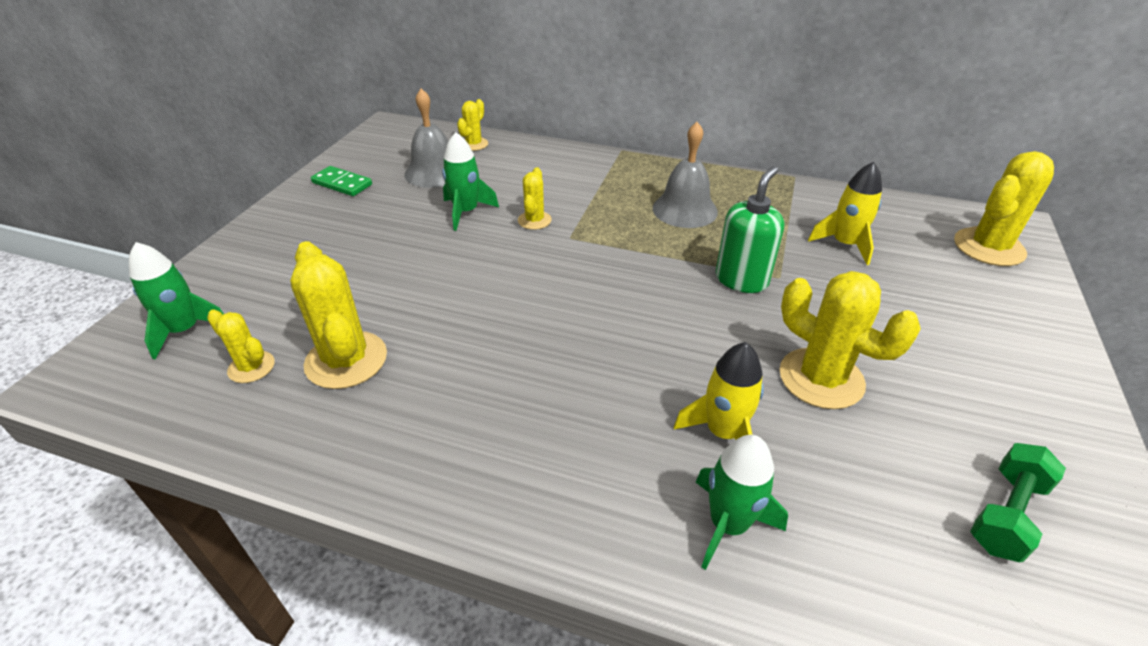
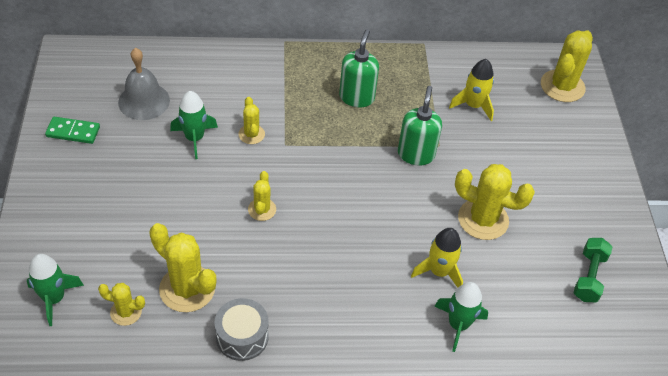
camera: 25 degrees left, 10 degrees up
yellow cactus [457,99,488,151] -> yellow cactus moved to [248,171,276,221]
grey bell [653,122,718,228] -> green soap dispenser [339,29,379,107]
none -> grey drum [215,298,269,361]

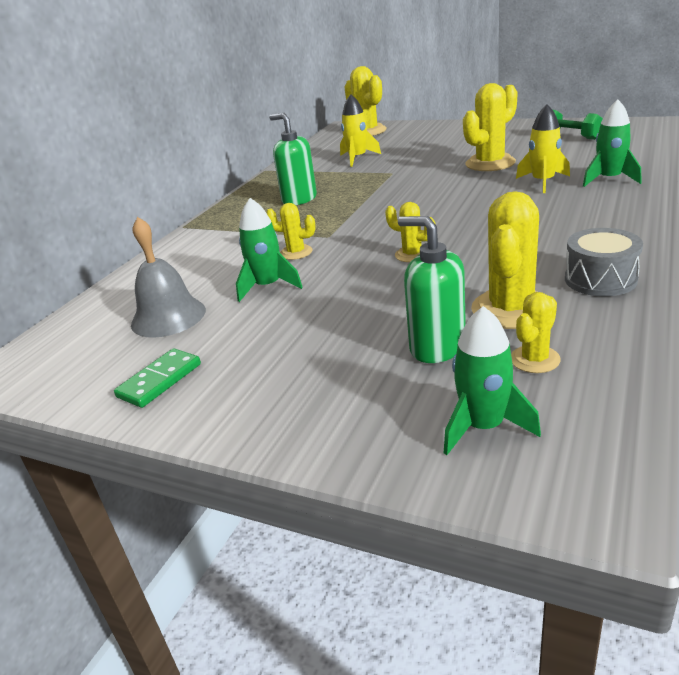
camera: 55 degrees left, 20 degrees down
yellow cactus [149,223,217,312] -> yellow cactus turned 45 degrees counterclockwise [471,191,539,329]
green soap dispenser [398,86,442,165] -> green soap dispenser moved to [398,216,466,363]

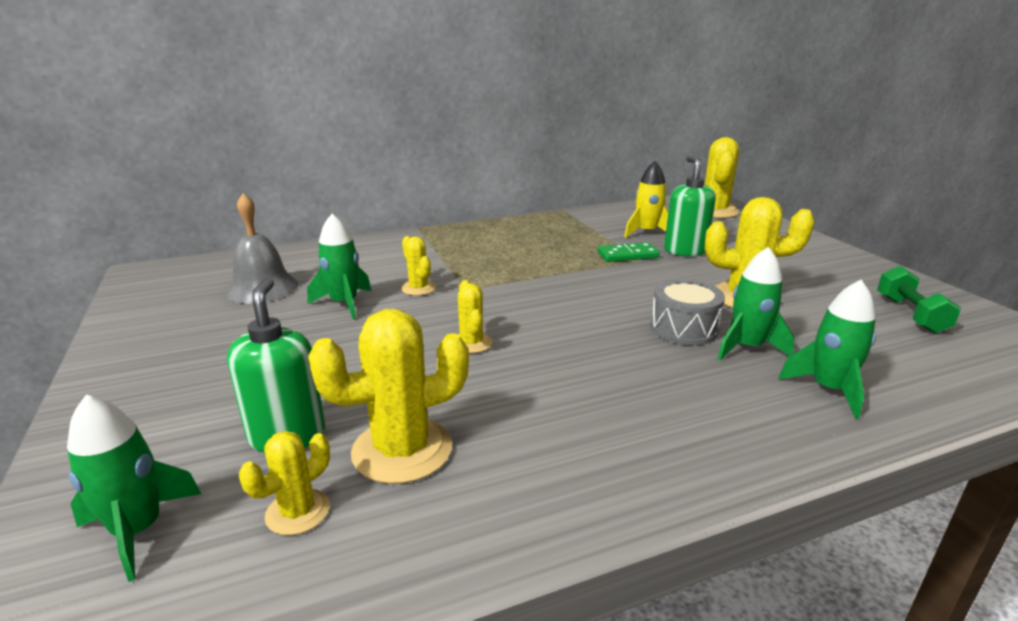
camera: 40 degrees right, 5 degrees down
green domino [114,348,201,408] -> green domino moved to [598,242,660,262]
green soap dispenser [269,113,317,205] -> green soap dispenser moved to [664,156,716,256]
yellow cactus [511,292,561,373] -> yellow cactus turned 45 degrees counterclockwise [239,431,330,535]
yellow rocket [516,104,570,193] -> green rocket [718,247,795,360]
grey drum [565,228,643,296] -> grey drum moved to [650,279,725,346]

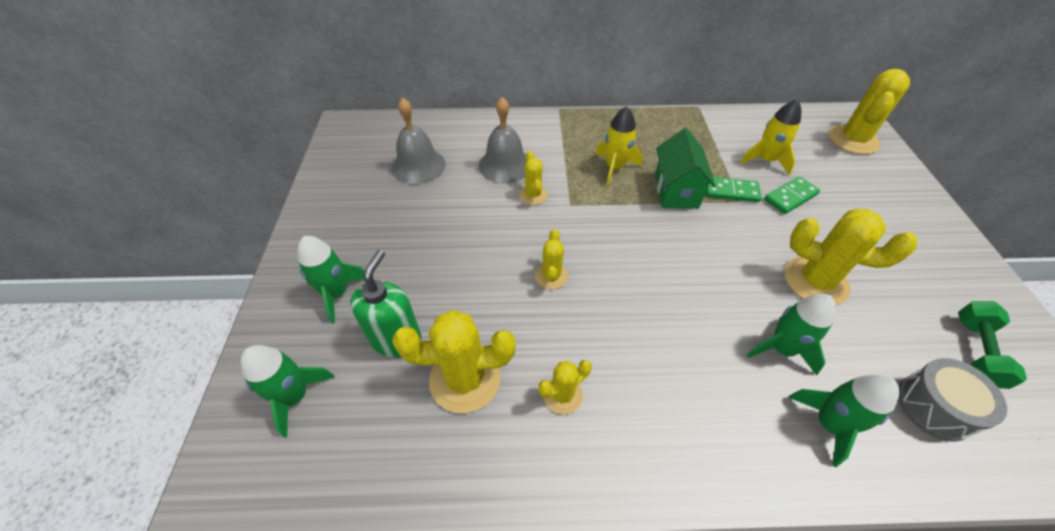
camera: 20 degrees right, 25 degrees up
yellow cactus [239,431,330,535] -> yellow cactus moved to [538,360,592,414]
green rocket [307,214,371,319] -> green rocket moved to [297,236,364,324]
grey drum [650,279,725,346] -> grey drum moved to [898,358,1007,442]
green soap dispenser [664,156,716,256] -> green domino [764,176,820,214]
none -> grey bell [479,97,526,183]
none -> yellow rocket [595,106,643,186]
none -> green house [655,128,716,209]

